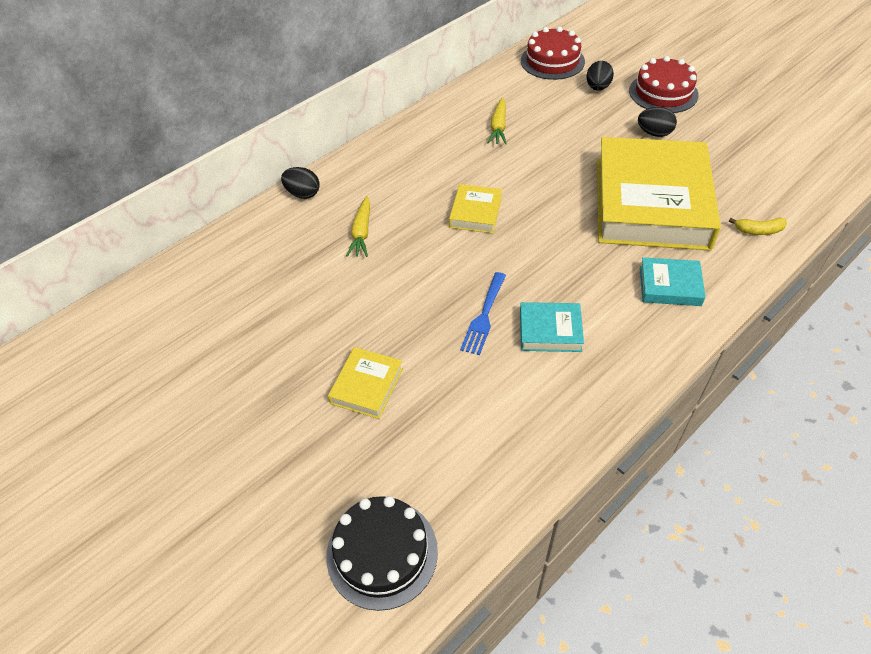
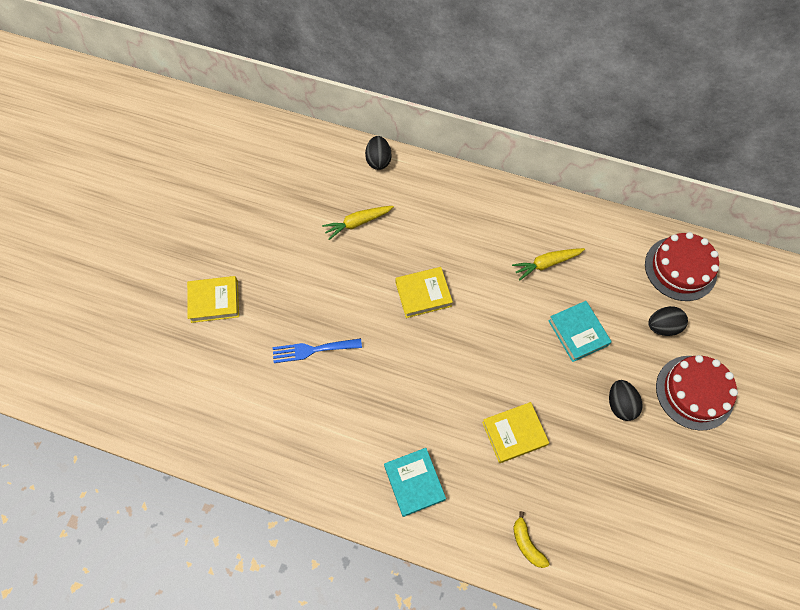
camera: 60 degrees right, 15 degrees up
black cake [326,496,438,611] -> none
turquoise book [520,302,584,352] -> turquoise book moved to [548,301,612,362]
yellow book [597,137,721,251] -> yellow book [482,402,549,463], size x0.41

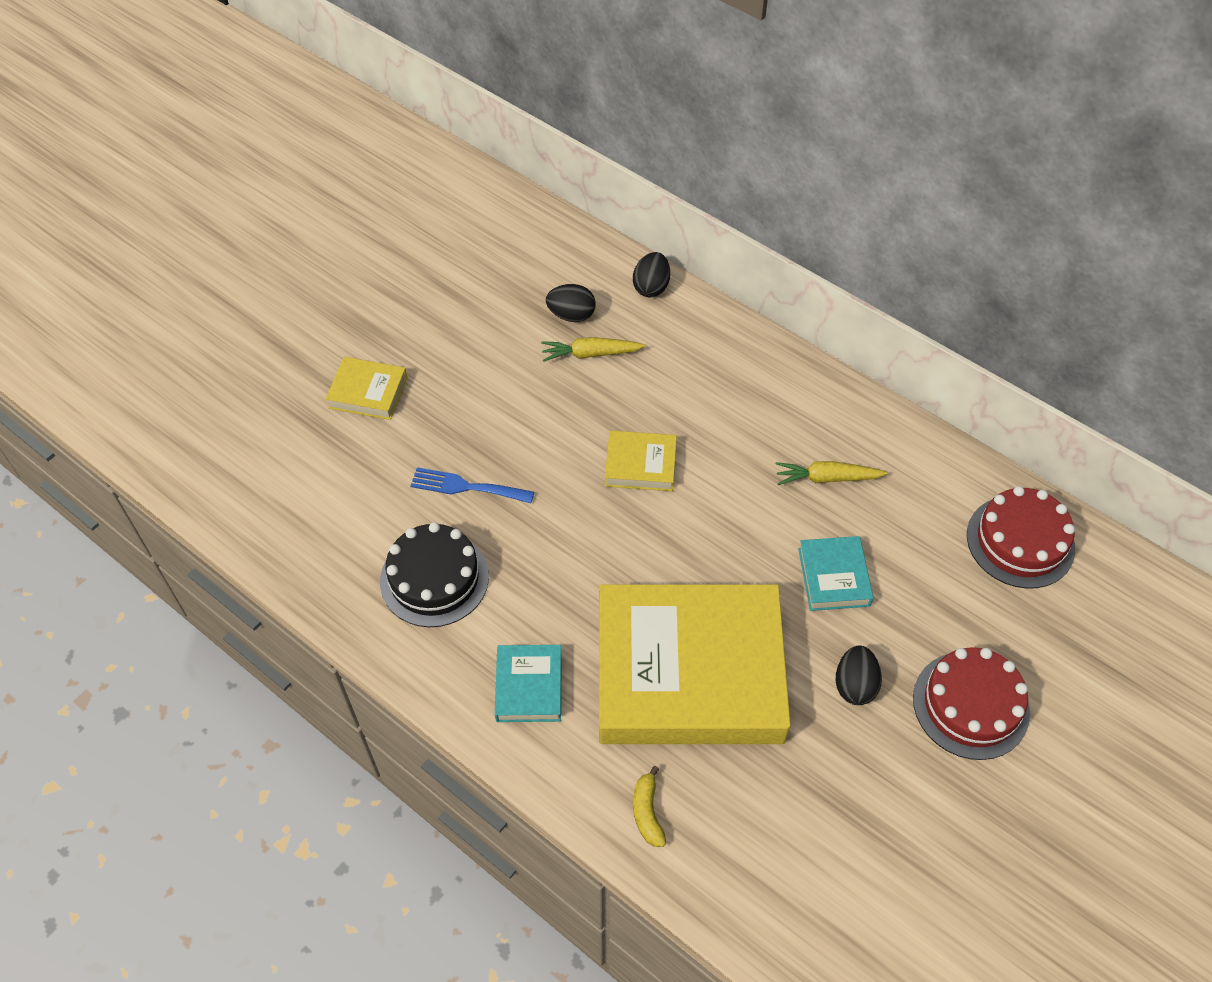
camera: 20 degrees right, 10 degrees down
yellow book [482,402,549,463] -> yellow book [599,584,791,744], size x2.41
black egg [648,306,688,336] -> black egg moved to [546,284,596,322]
none -> black cake [380,522,489,627]

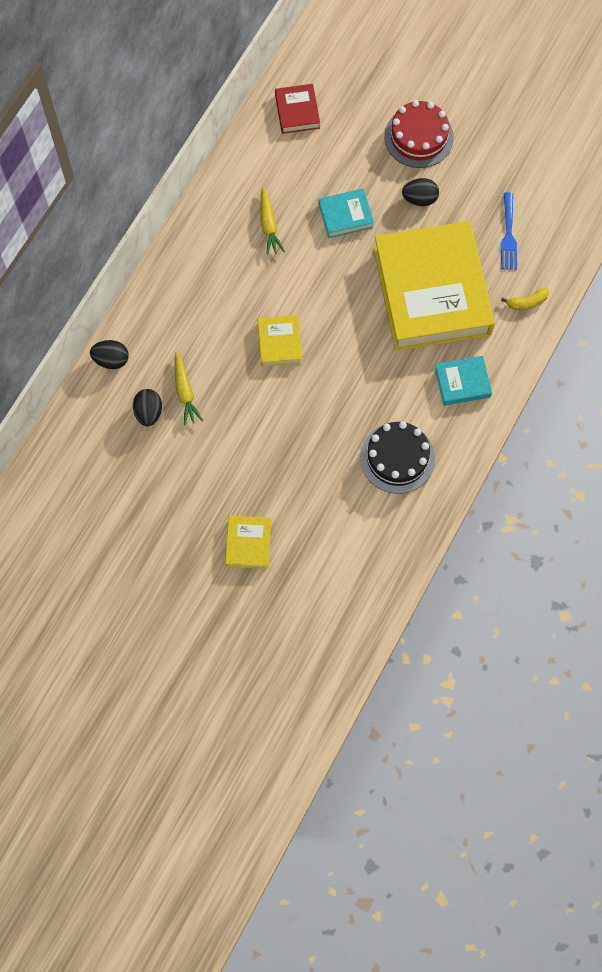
camera: 100 degrees left, 15 degrees up
blue fork [410,467,534,503] -> blue fork moved to [501,192,517,270]
red cake [967,486,1075,589] -> red book [275,84,320,134]

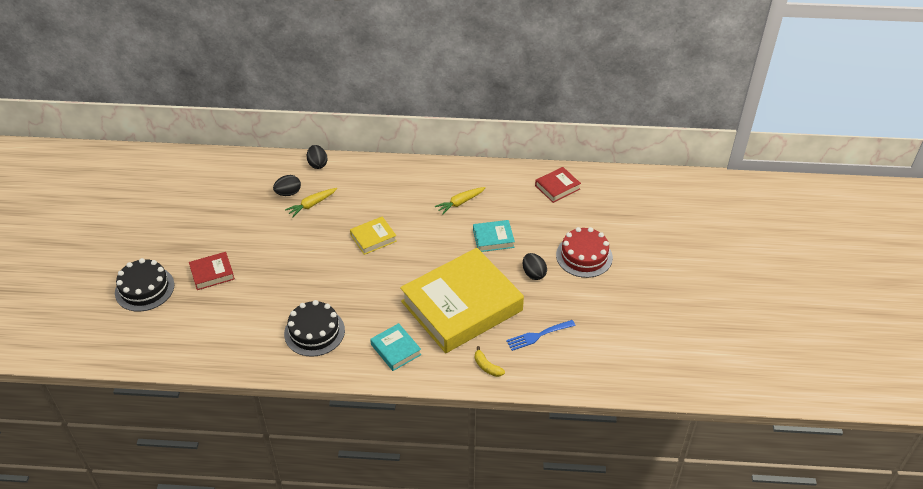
camera: 65 degrees right, 25 degrees down
yellow book [225,516,271,569] -> red book [189,252,235,290]
turquoise book [319,189,374,238] -> turquoise book turned 60 degrees counterclockwise [473,220,515,252]
none -> black cake [115,258,174,312]

